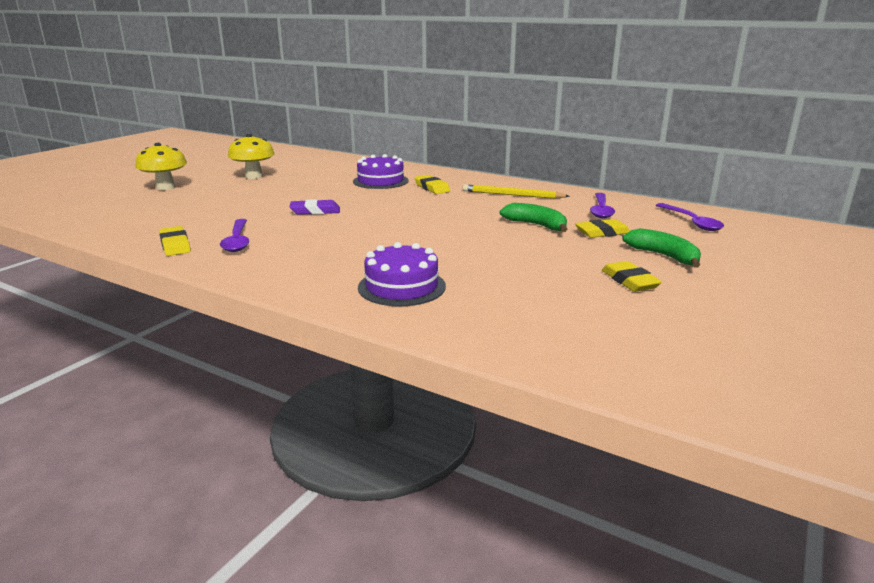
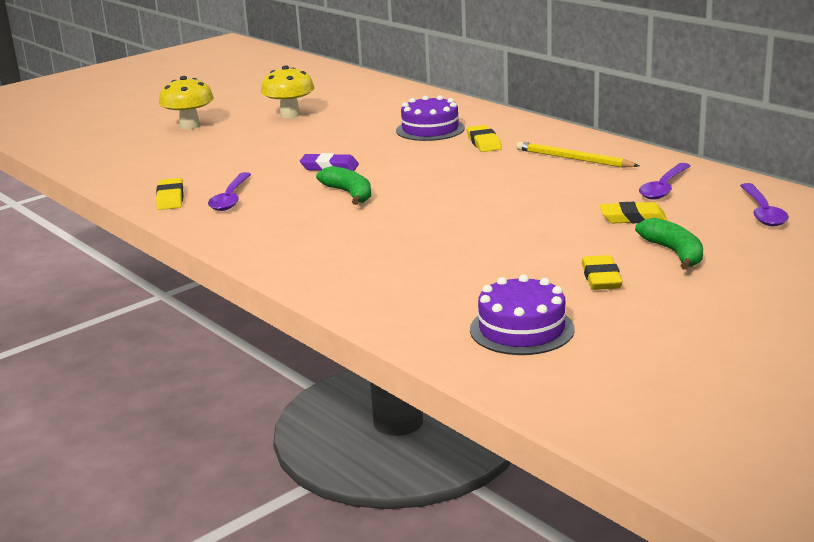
camera: 20 degrees right, 0 degrees up
purple cake [358,242,446,306] -> purple cake moved to [470,275,575,355]
green banana [500,203,567,232] -> green banana moved to [316,166,371,205]

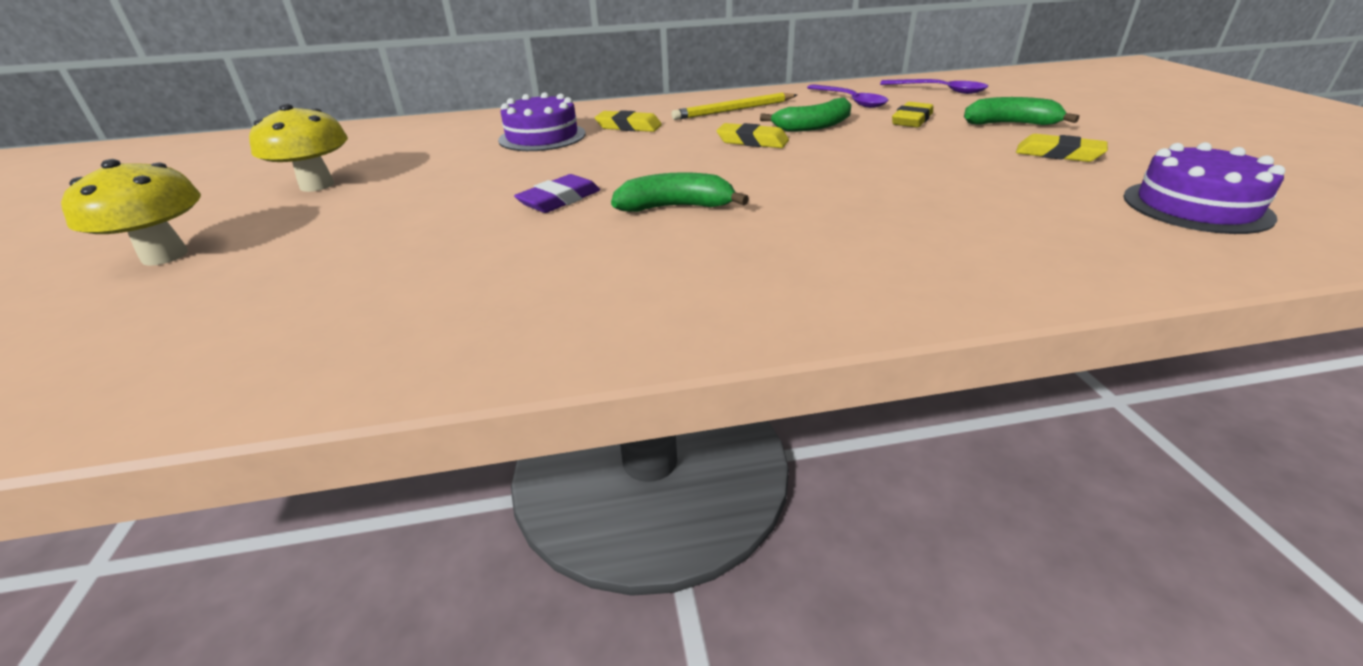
camera: 60 degrees left, 10 degrees up
yellow eraser [156,178,183,210] -> yellow eraser moved to [717,123,789,148]
purple spoon [208,172,251,211] -> none
none -> green banana [760,97,851,132]

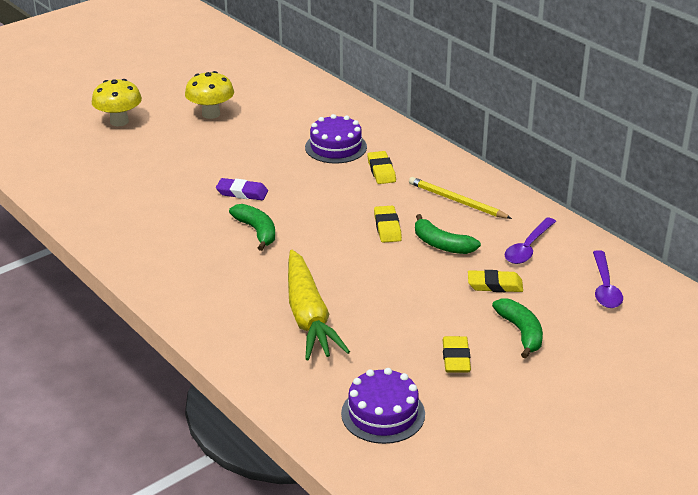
camera: 60 degrees right, 0 degrees up
none -> yellow carrot [288,250,350,360]

